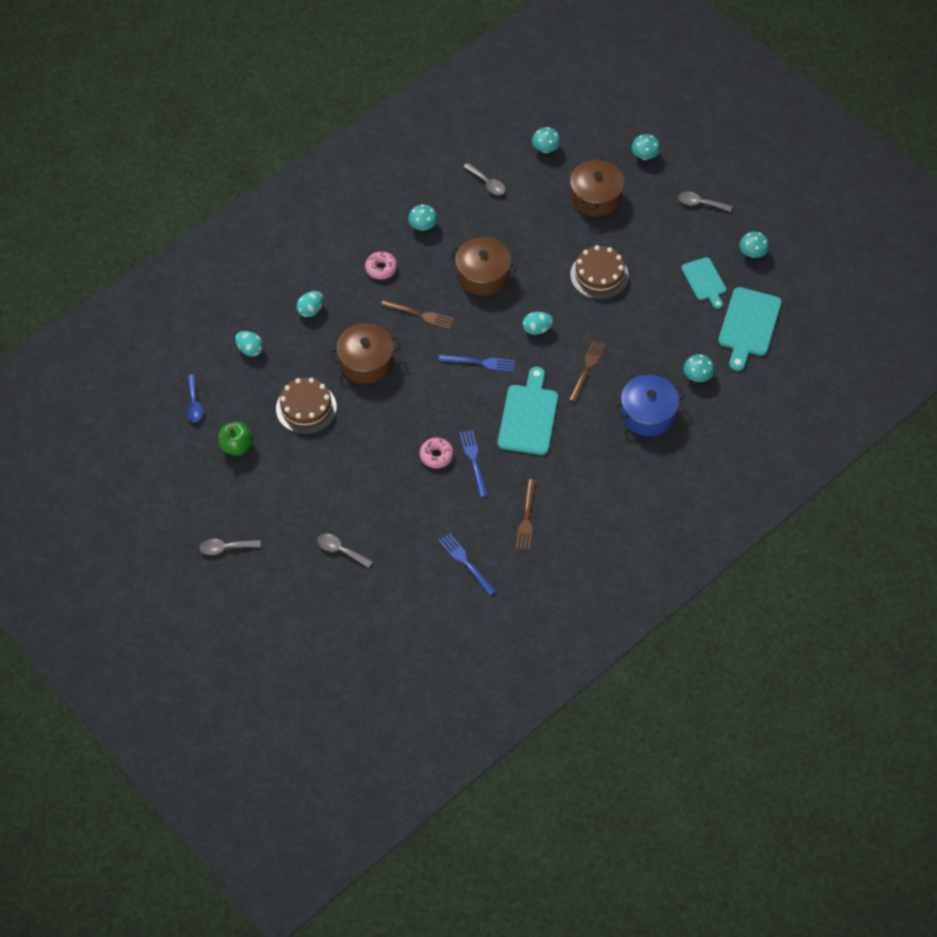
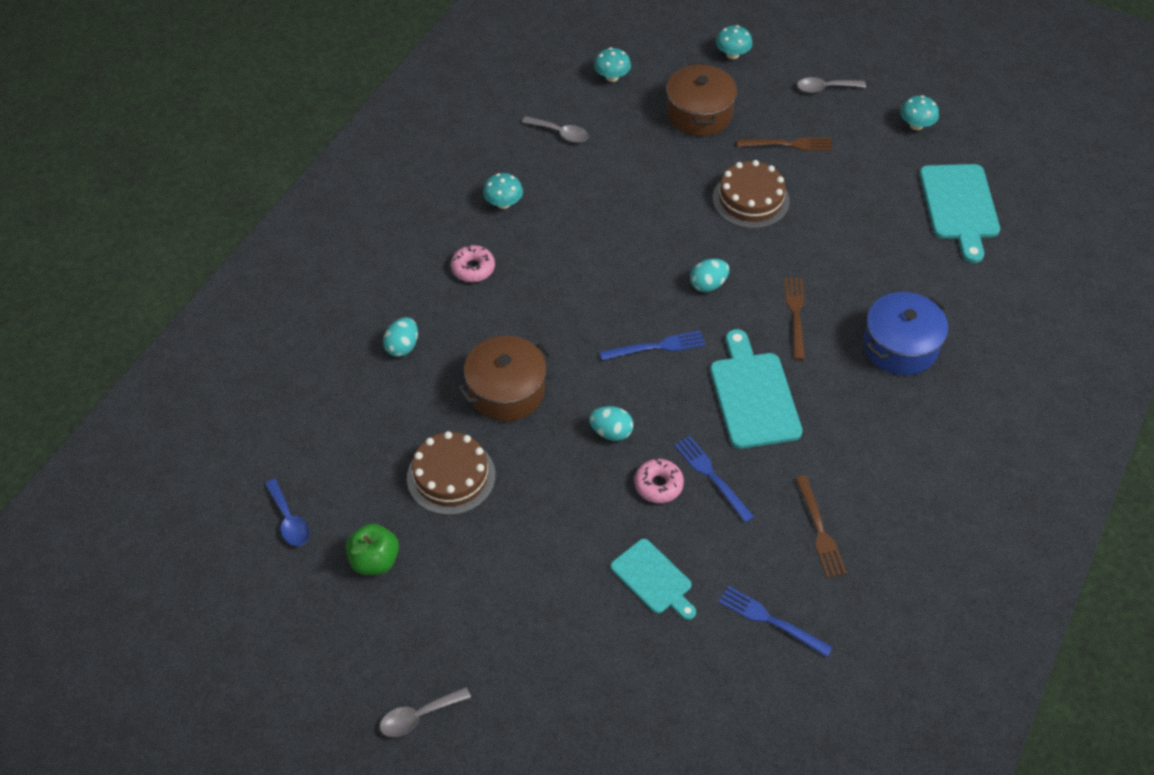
camera: 20 degrees left, 5 degrees down
turquoise egg [235,331,263,357] -> turquoise egg moved to [589,406,634,441]
grey spoon [317,534,373,568] -> none
brown fork [381,299,454,329] -> brown fork moved to [737,138,832,151]
brown pot [449,237,518,296] -> none
turquoise cutting board [681,257,726,309] -> turquoise cutting board moved to [611,539,696,620]
turquoise mushroom [683,354,715,382] -> none

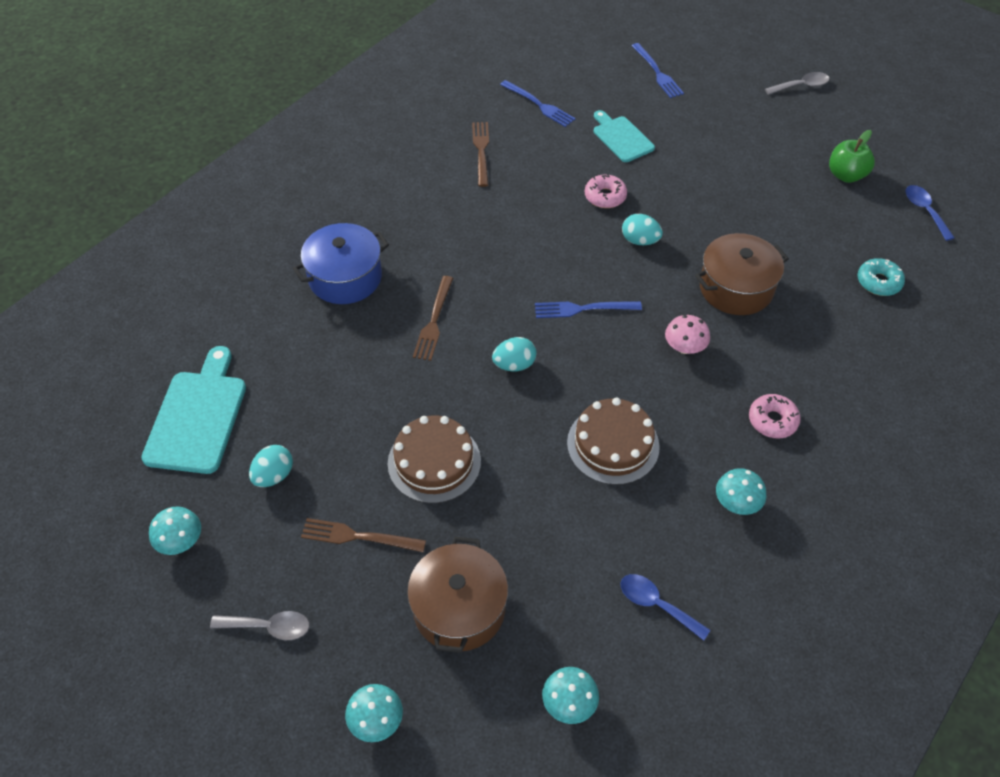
camera: 170 degrees left, 0 degrees up
turquoise egg [383,317,418,357] -> turquoise egg moved to [249,445,293,487]
brown cake [407,431,495,515] -> brown cake moved to [567,398,660,485]
grey spoon [522,116,589,143] -> blue spoon [620,574,710,641]
blue fork [674,436,754,523] -> blue fork moved to [632,43,684,98]
turquoise cutting board [710,329,803,449] -> none
none -> pink mushroom [665,315,710,354]
none -> turquoise donut [857,258,905,296]

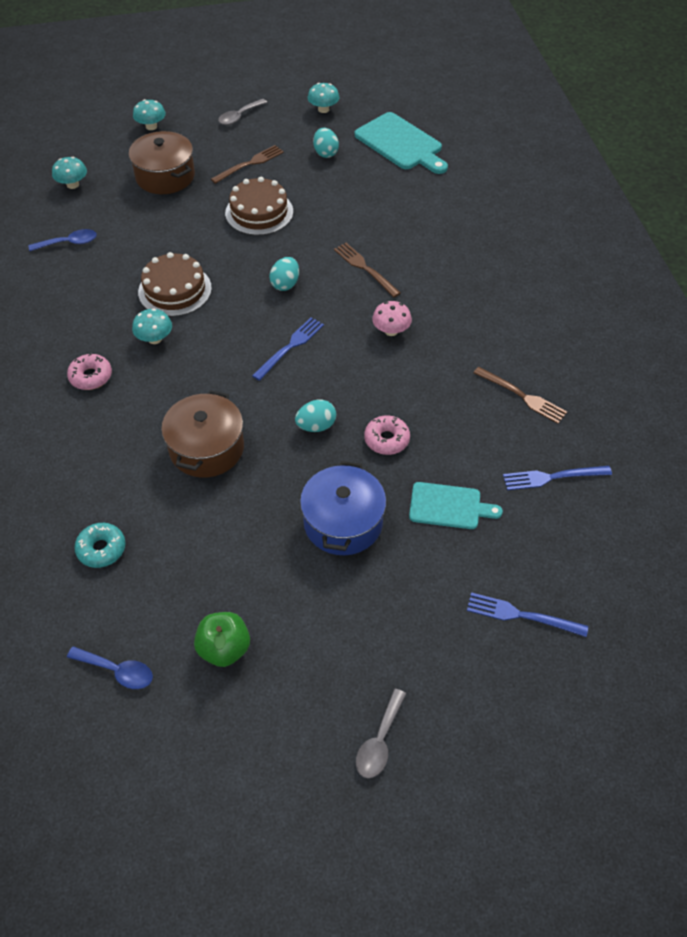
camera: 130 degrees right, 0 degrees up
blue pot [293,223,389,304] -> blue pot moved to [300,461,386,555]
pink mushroom [665,315,710,354] -> pink mushroom moved to [372,301,412,336]
turquoise mushroom [716,468,767,515] -> turquoise mushroom moved to [132,309,172,344]

